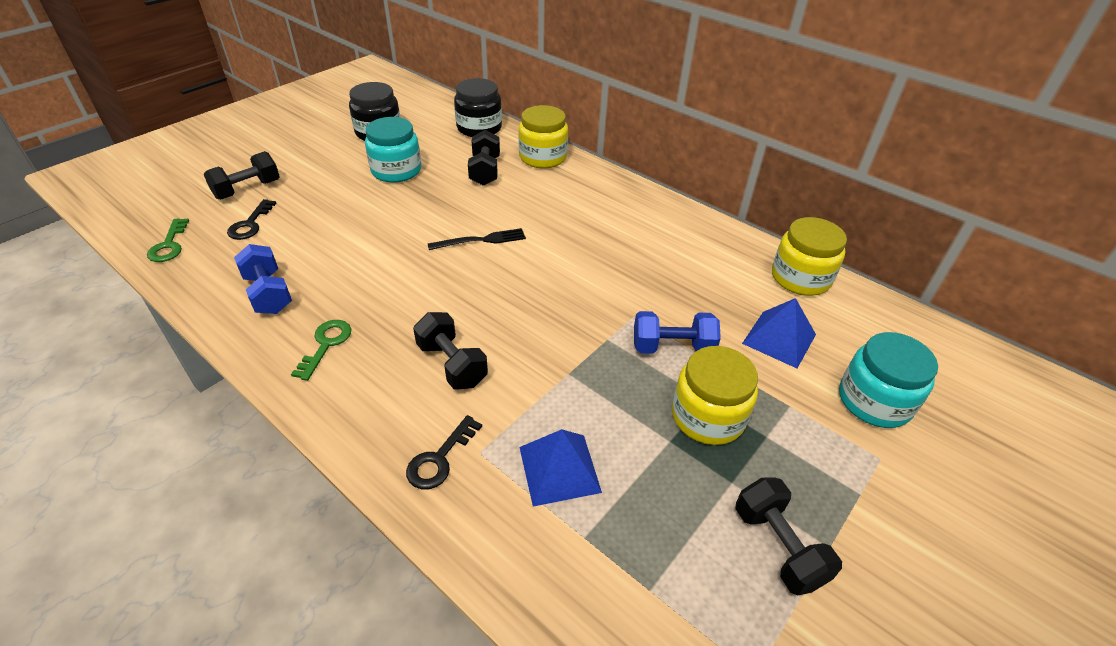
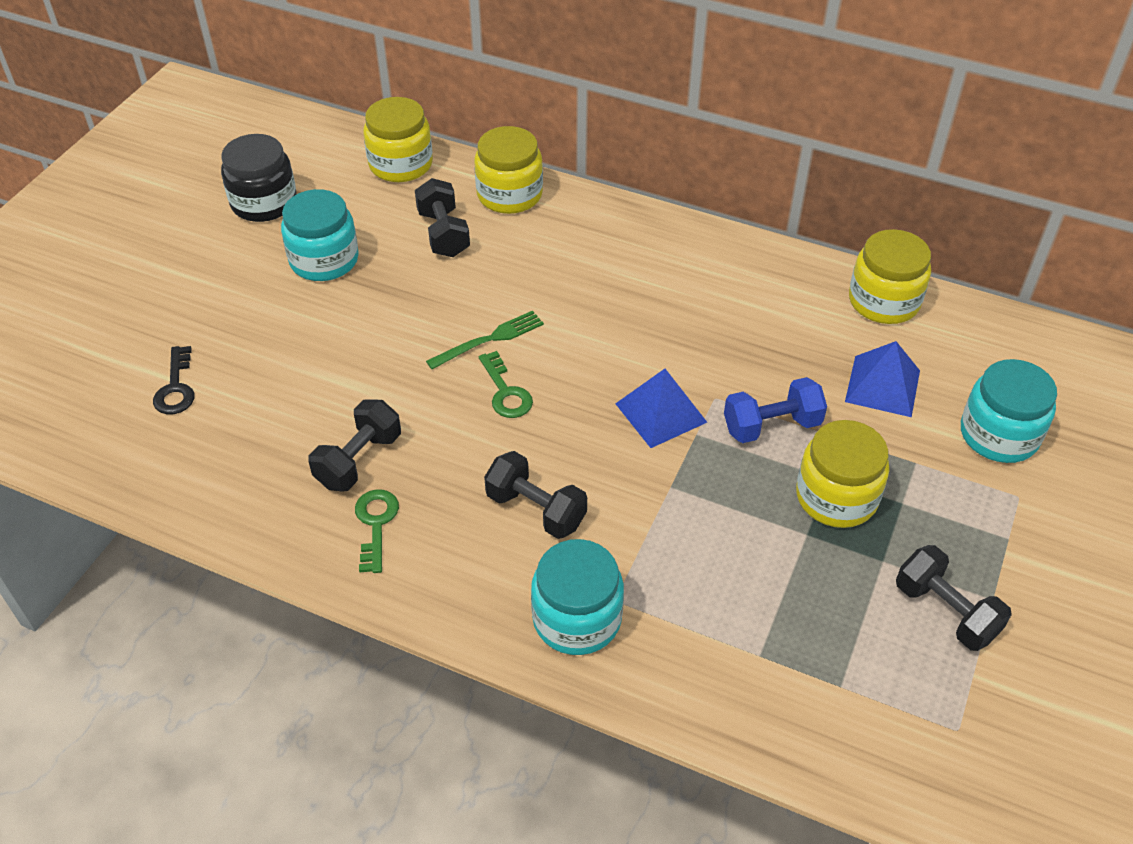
camera: 15 degrees left, 5 degrees up
green key [147,218,189,262] -> green key moved to [479,351,533,418]
black dumbbell [204,151,280,200] -> black dumbbell moved to [308,399,401,492]
blue dumbbell [234,244,292,314] -> none
black key [406,415,482,489] -> turquoise jar [531,539,624,655]
black fork [428,228,526,250] -> green fork [426,311,544,369]
black jar [454,78,502,137] -> yellow jar [363,97,433,182]
blue pyramid [519,429,602,507] -> blue pyramid moved to [615,369,707,448]

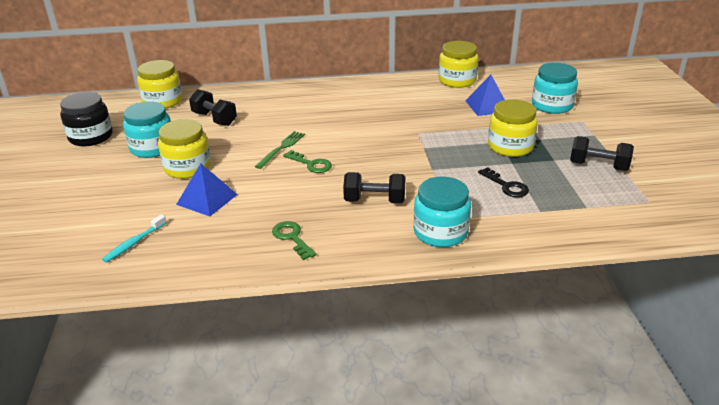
camera: 30 degrees left, 15 degrees down
black key [153,346,195,414] -> black key moved to [478,167,529,197]
black dumbbell [308,399,401,492] -> none
yellow jar [474,126,543,214] -> yellow jar moved to [158,119,211,179]
blue pyramid [615,369,707,448] -> blue pyramid moved to [176,163,238,216]
blue dumbbell [724,377,827,443] -> none
none -> turquoise toothbrush [102,214,167,263]

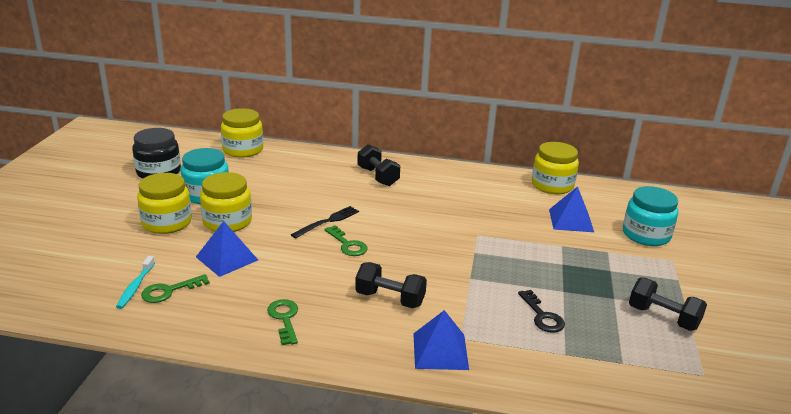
camera: 15 degrees right, 5 degrees down
turquoise toothbrush [102,214,167,263] -> turquoise toothbrush turned 45 degrees counterclockwise [116,256,155,309]
black dumbbell [189,89,237,126] -> black dumbbell moved to [357,144,400,186]
green fork [255,131,305,169] -> black fork [291,206,359,238]
turquoise jar [413,176,471,247] -> blue pyramid [413,310,469,370]
yellow jar [488,99,538,157] -> yellow jar moved to [137,173,192,234]
none -> green key [141,274,210,303]

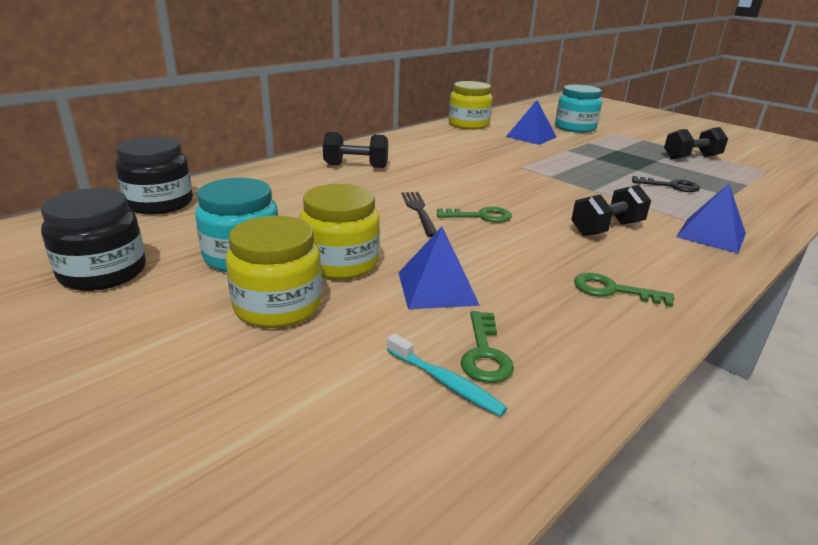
camera: 55 degrees left, 0 degrees up
yellow jar [221,108,263,158] -> black jar [116,136,193,215]

